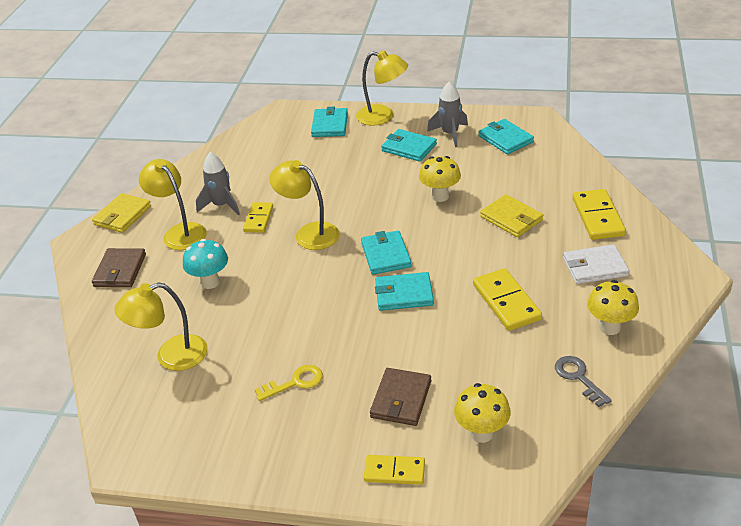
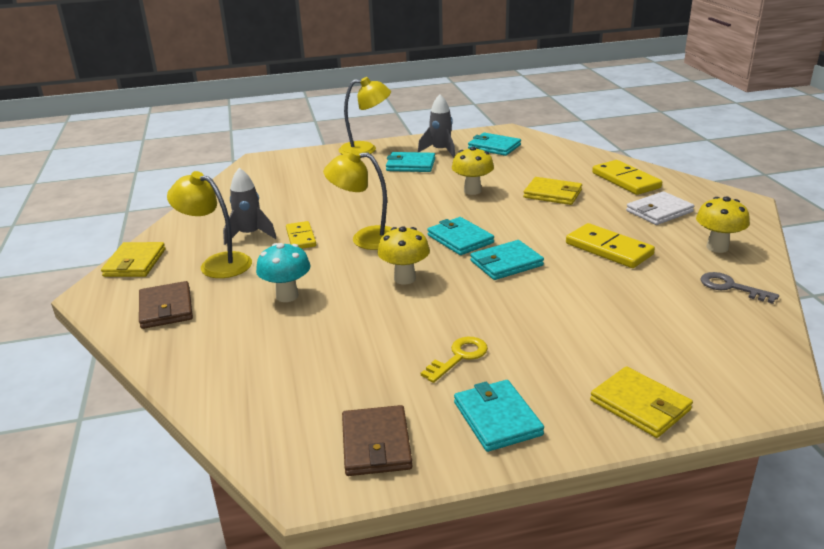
camera: 25 degrees left, 10 degrees down
yellow lamp [115,282,208,371] -> none
turquoise wallet [311,107,348,137] -> turquoise wallet moved to [454,380,544,452]
yellow domino [364,455,425,485] -> yellow wallet [590,366,693,438]
brown wallet [370,368,431,426] -> brown wallet moved to [342,405,412,476]
yellow mushroom [454,383,511,443] -> yellow mushroom moved to [378,226,430,284]

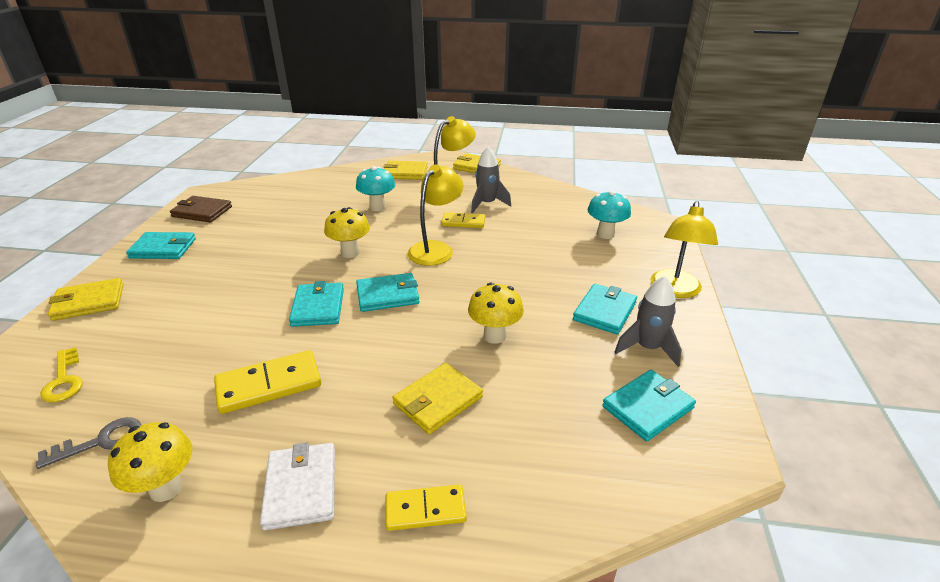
camera: 110 degrees right, 5 degrees up
brown wallet [139,281,193,329] -> yellow wallet [384,161,428,180]
yellow key [421,337,488,383] -> yellow key moved to [40,347,83,403]
yellow domino [592,160,662,195] -> yellow domino [386,484,467,531], size x0.65
none -> turquoise mushroom [588,191,631,239]

